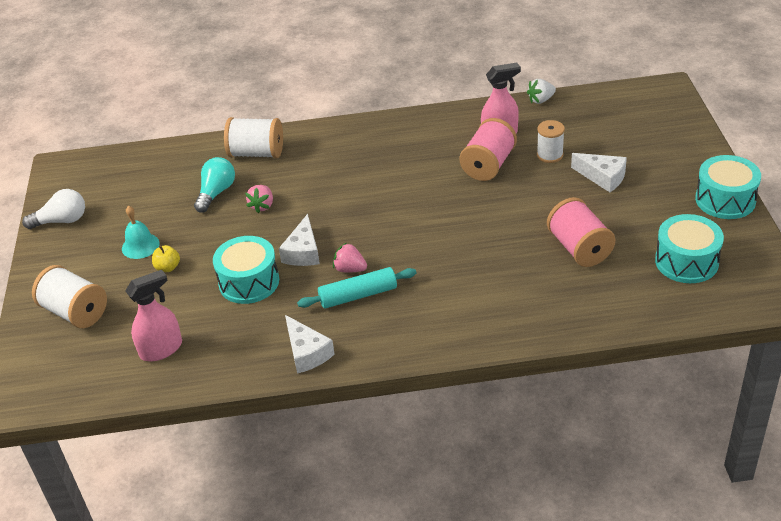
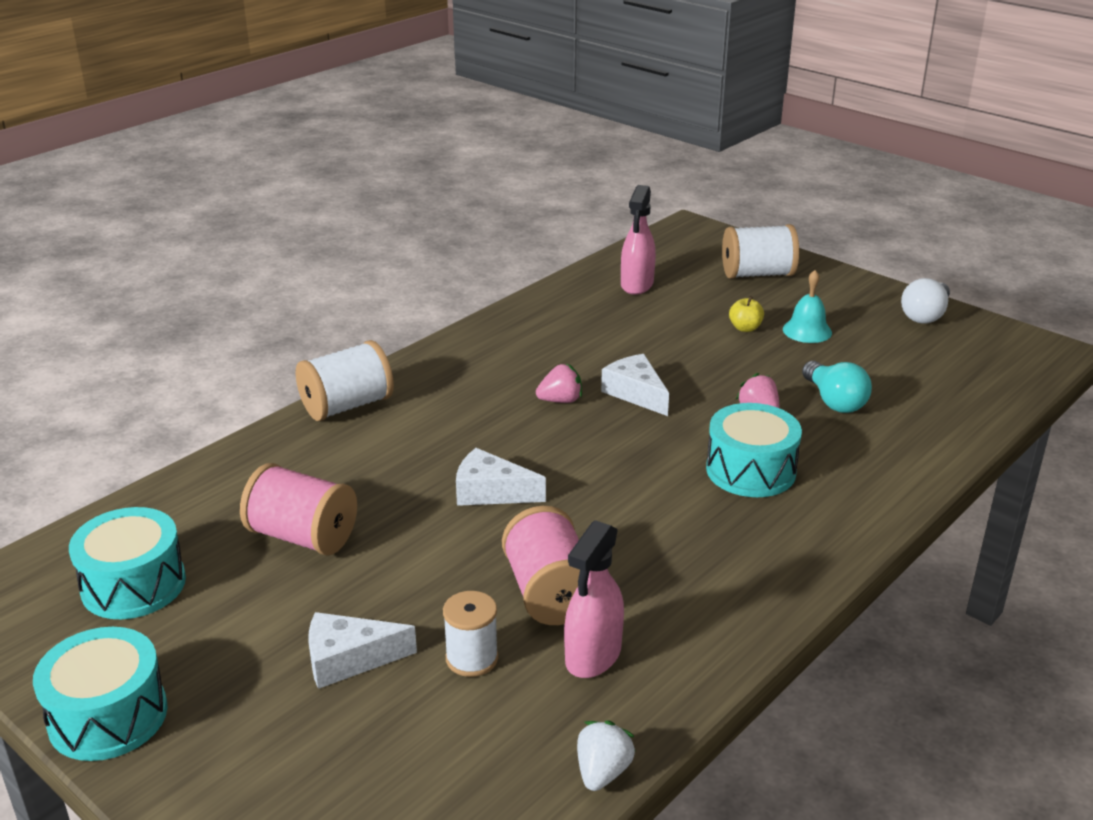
camera: 135 degrees right, 10 degrees down
turquoise drum [213,236,279,304] -> turquoise drum moved to [706,403,802,497]
white spool [224,117,283,158] -> white spool moved to [296,340,394,421]
white cheese [285,315,335,374] -> white cheese moved to [456,448,546,506]
turquoise rolling pin [297,267,416,309] -> none

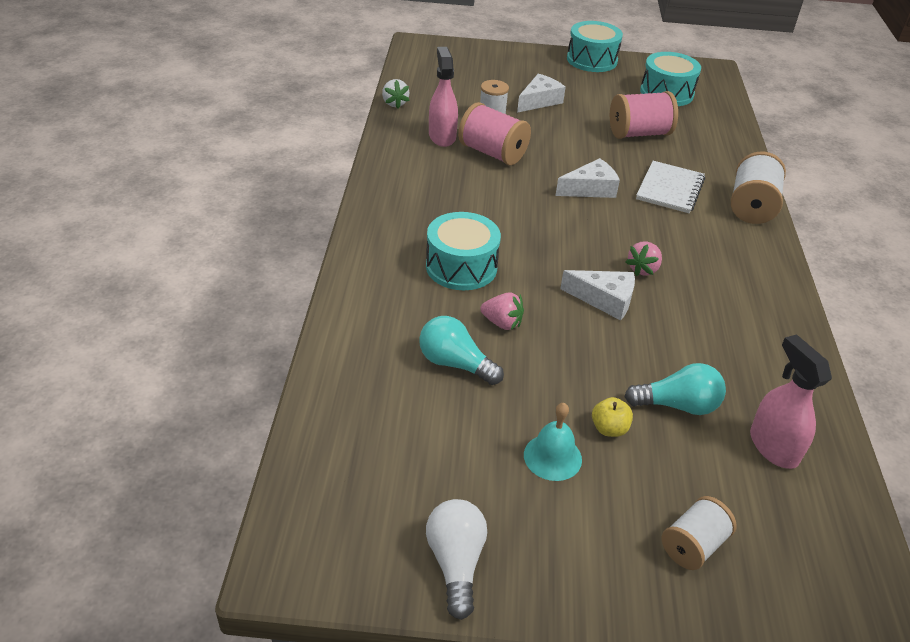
camera: 140 degrees right, 10 degrees up
white spool [722,224,799,279] -> white spool [662,496,737,570], size x0.65
none -> turquoise light bulb [625,363,726,415]
none -> white notebook [636,161,705,213]

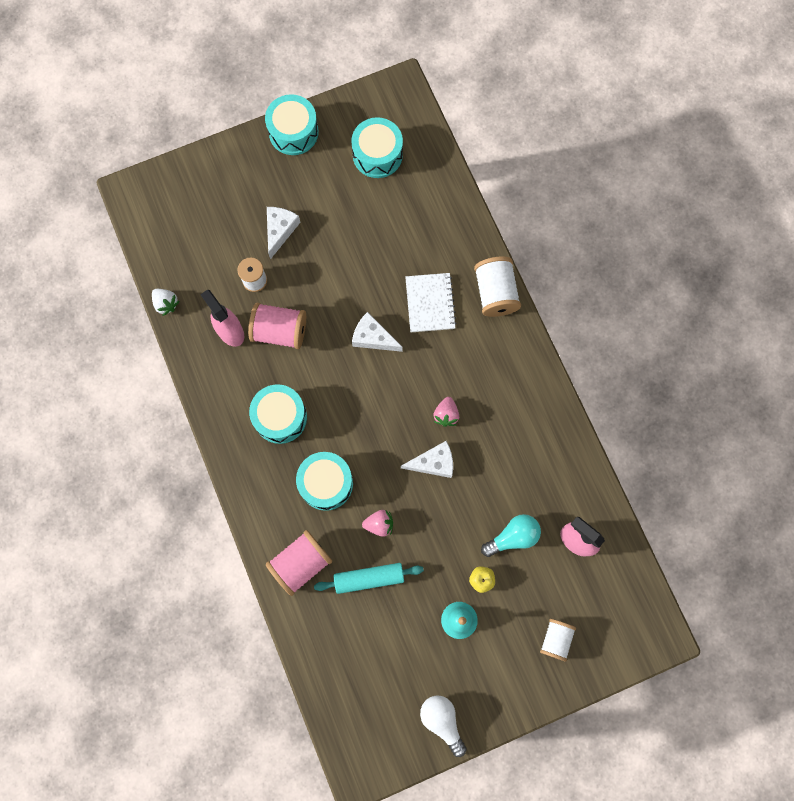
camera: 25 degrees left, 35 degrees up
turquoise light bulb [419,316,504,385] -> turquoise rolling pin [314,563,424,594]
white cheese [555,158,620,198] -> white cheese turned 105 degrees counterclockwise [352,312,403,352]
pink spool [610,91,678,139] -> pink spool moved to [266,530,332,596]
none -> turquoise drum [249,384,307,444]

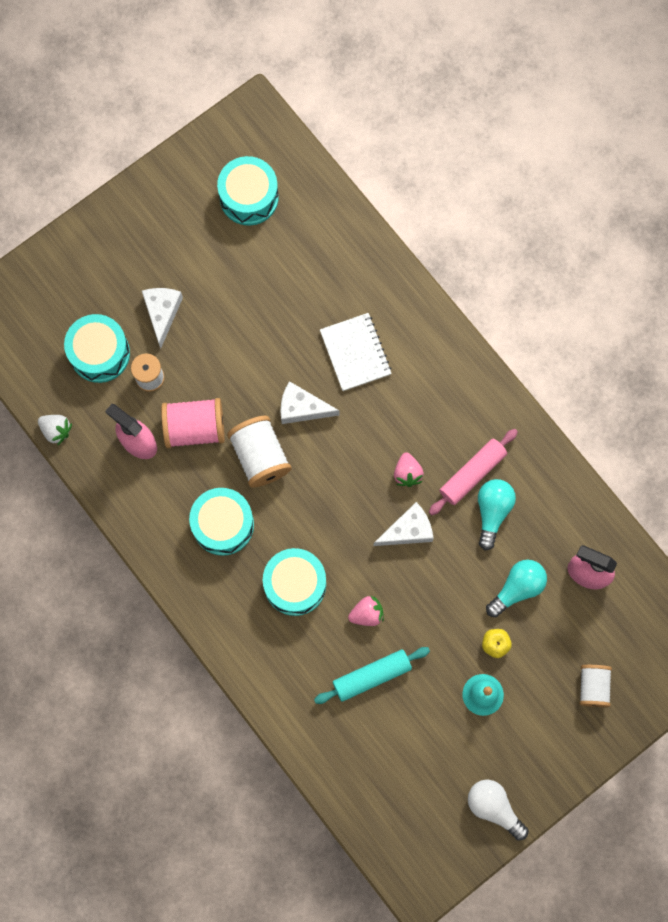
camera: 15 degrees left, 0 degrees up
turquoise drum [265,94,319,155] -> turquoise drum moved to [64,314,130,383]
pink spool [266,530,332,596] -> none
white spool [474,256,521,317] -> white spool moved to [227,416,292,488]
none -> pink rolling pin [429,429,518,515]
none -> turquoise light bulb [478,479,516,551]

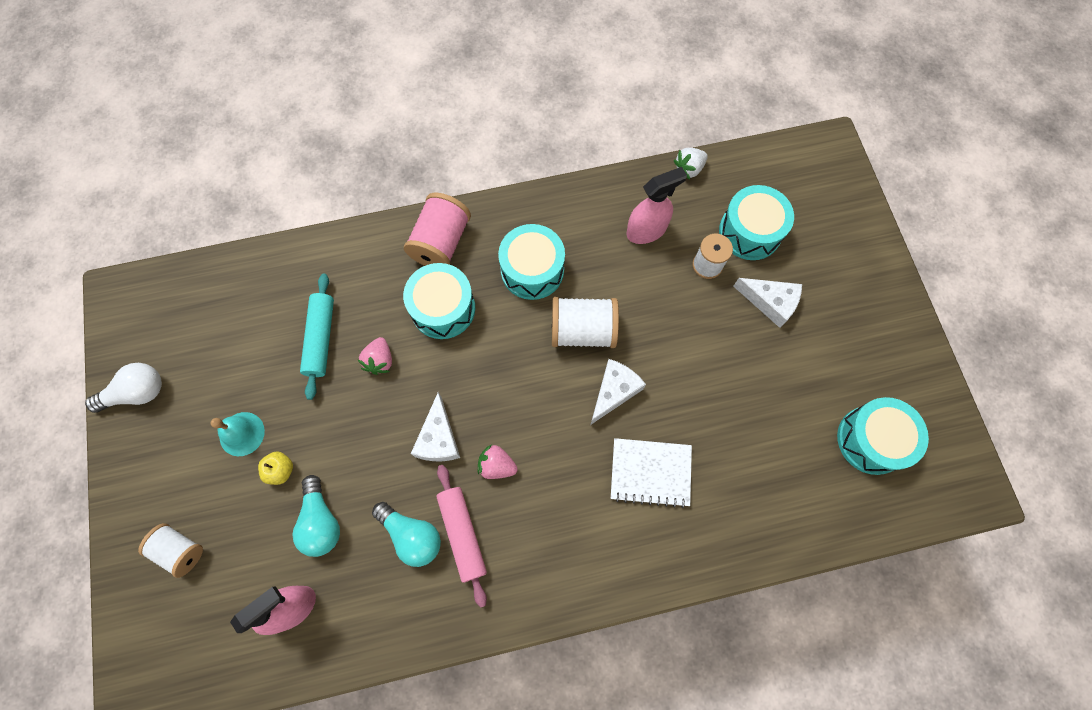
camera: 115 degrees right, 5 degrees down
pink spool [161,398,225,448] -> pink spool moved to [404,193,471,266]

